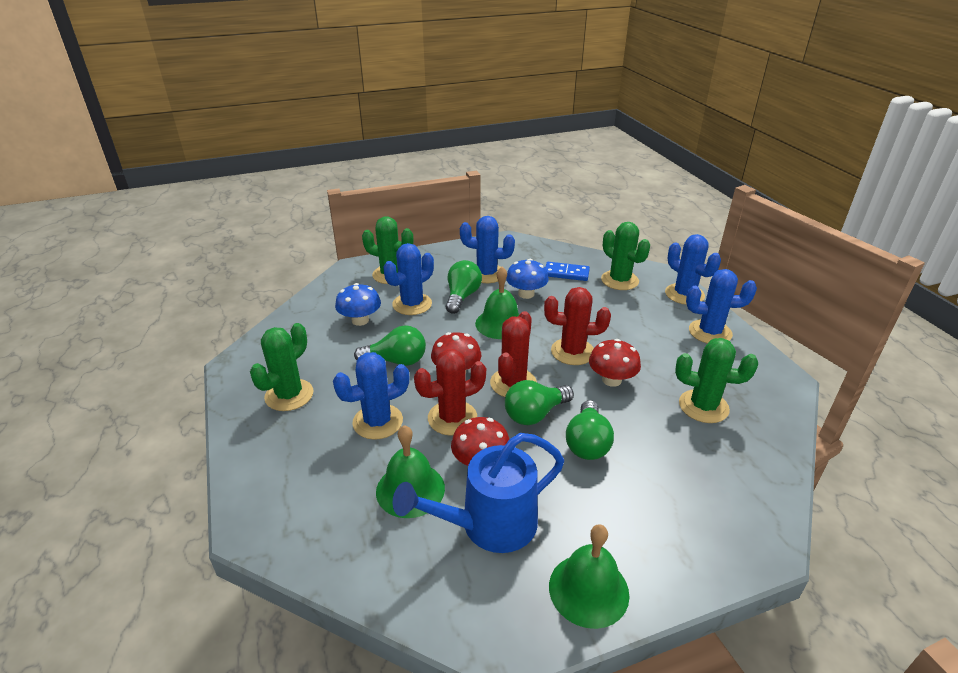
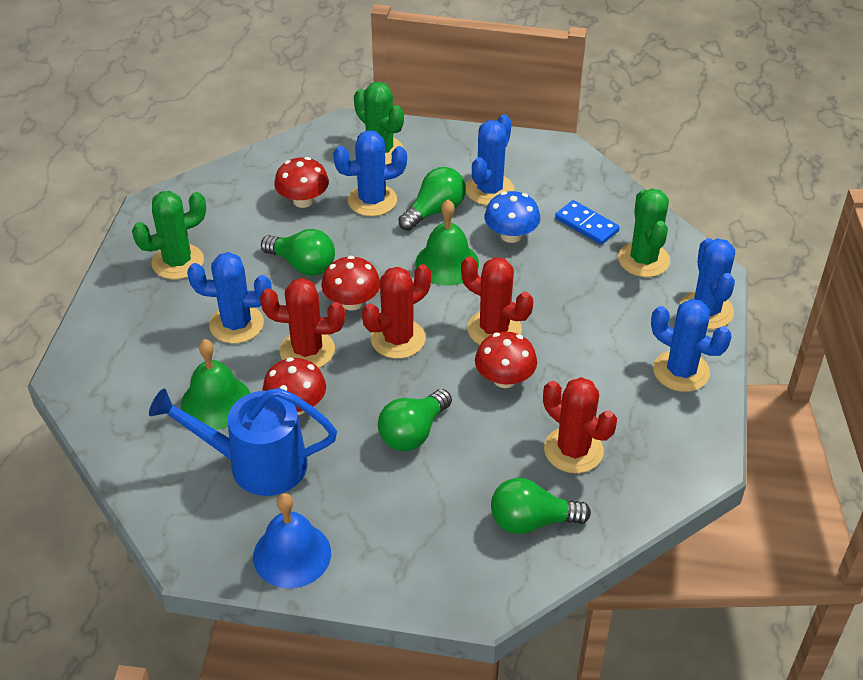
camera: 30 degrees right, 10 degrees up
blue mushroom [335,283,381,326] -> red mushroom [274,157,329,208]
blue cactus [460,216,515,283] -> blue cactus turned 75 degrees clockwise [466,114,514,206]
green light bulb [505,380,574,425] -> green light bulb moved to [491,478,591,534]
green bell [549,524,630,629] -> blue bell [253,493,331,588]
green cactus [675,338,758,423] -> red cactus [543,377,617,473]

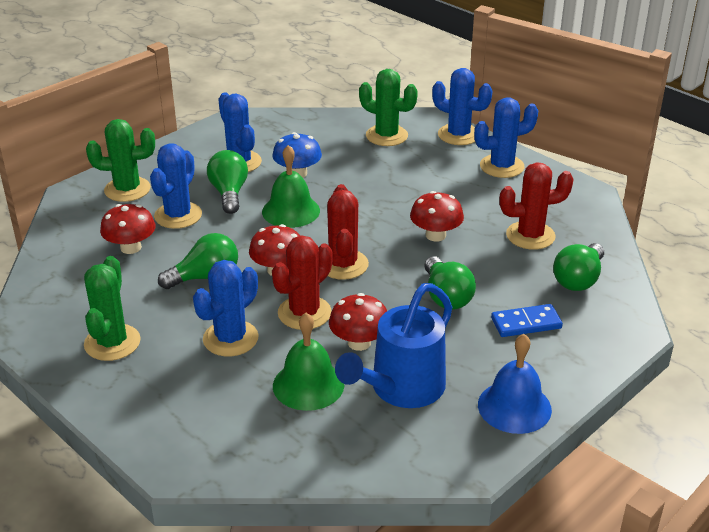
camera: 55 degrees left, 10 degrees down
red cactus [461,256,533,345] -> none
blue domino [555,200,620,245] -> blue domino moved to [491,304,563,337]

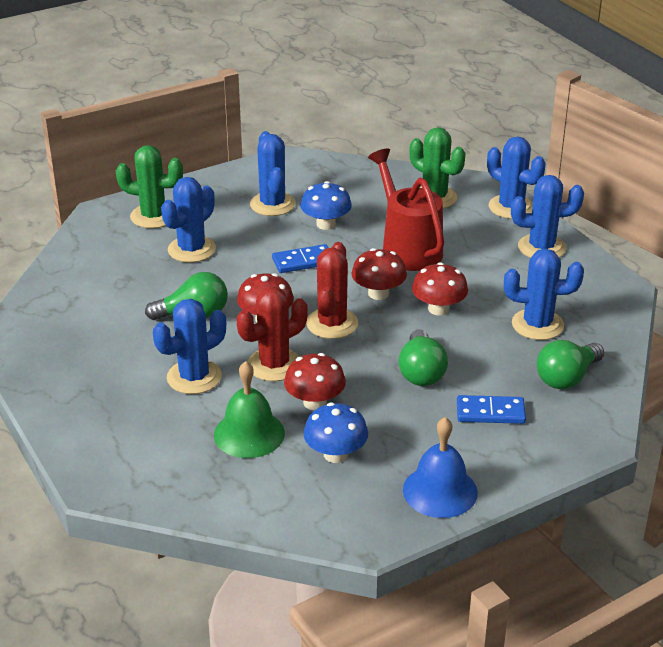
camera: 15 degrees right, 0 degrees up
green cactus [84,256,141,361] -> none
red mushroom [100,204,156,254] -> red mushroom moved to [351,248,407,300]
green light bulb [207,150,248,214] -> none
green bell [262,145,320,228] -> blue domino [272,244,328,273]
blue watering can [335,283,452,408] -> blue mushroom [304,403,368,463]
red cactus [499,162,573,250] -> blue cactus [504,249,584,340]
none -> red watering can [368,148,444,271]

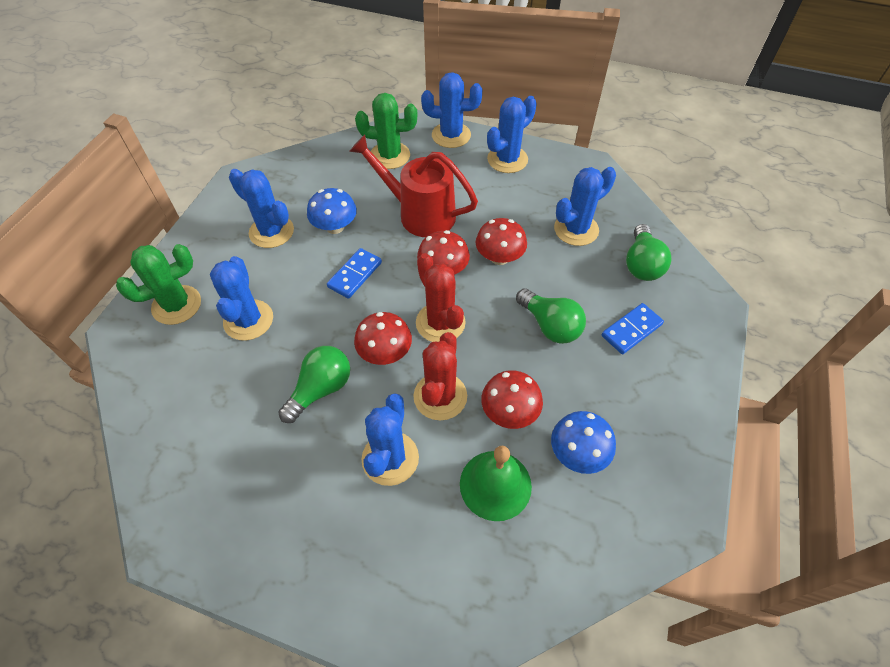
camera: 40 degrees left, 20 degrees up
blue bell [403,417,478,518] -> none

